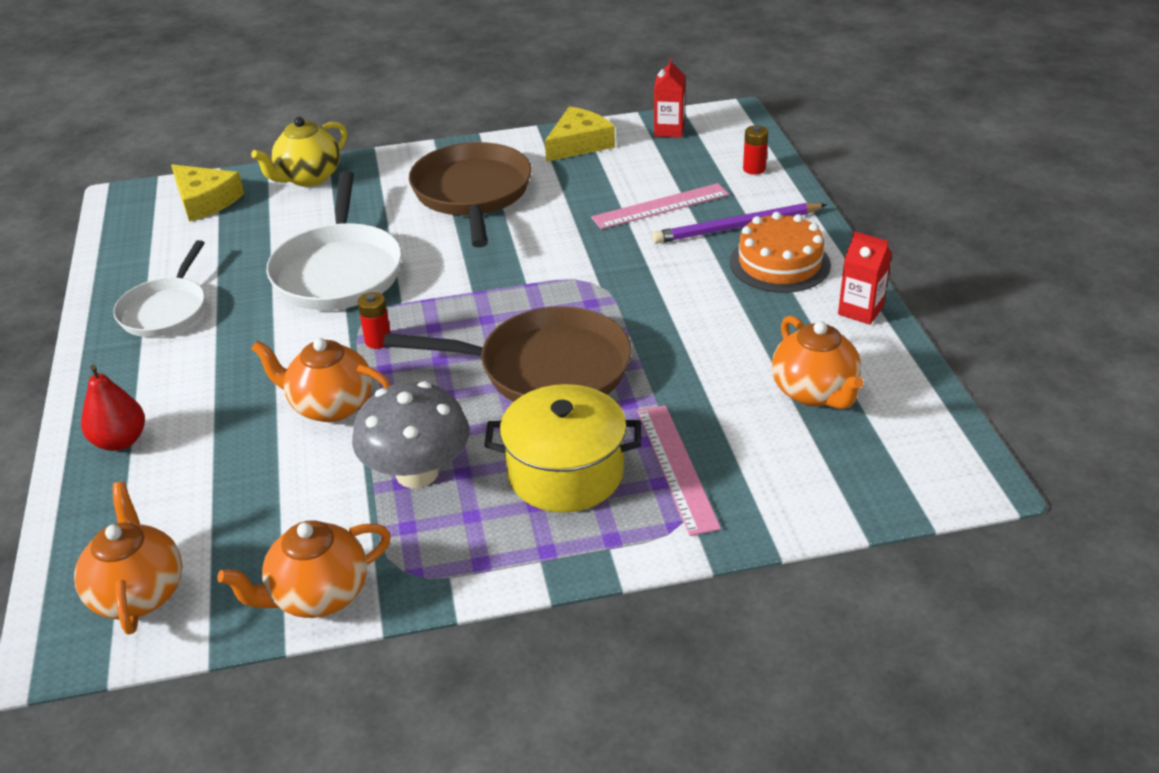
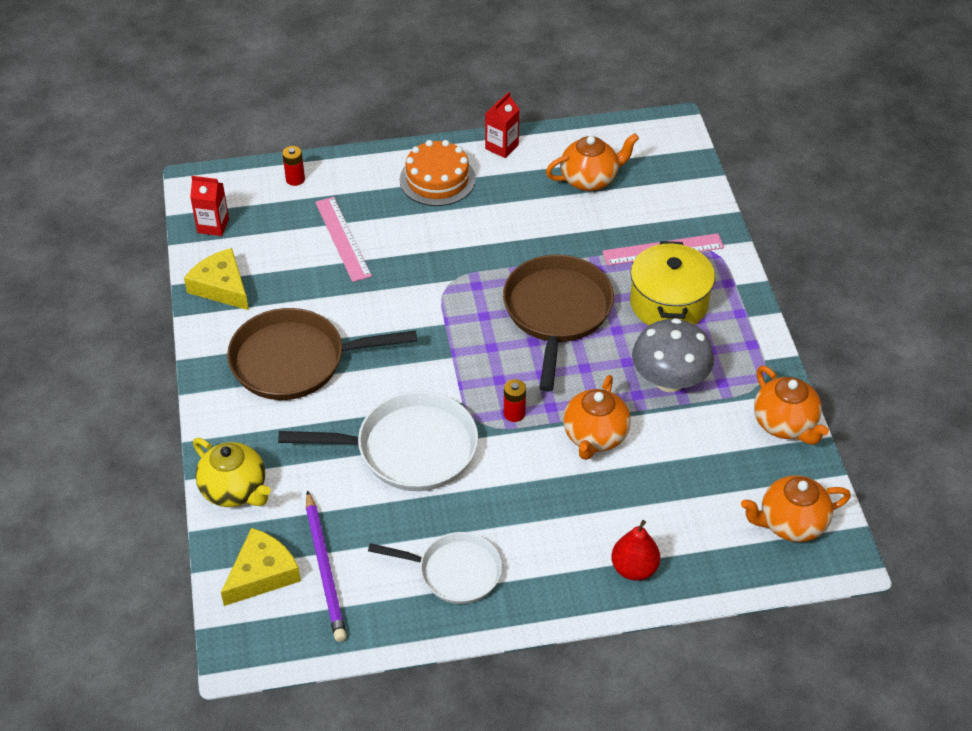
camera: 90 degrees left, 10 degrees up
purple pencil [652,203,827,244] -> purple pencil moved to [306,490,347,642]

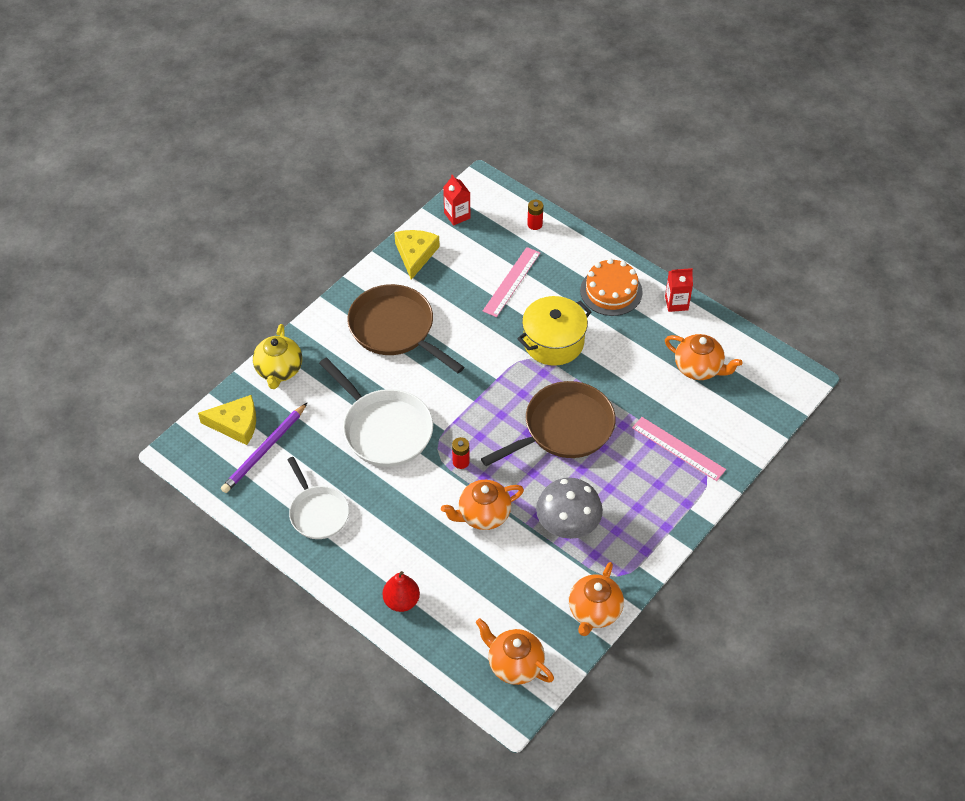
camera: 50 degrees right, 5 degrees up
yellow pot [630,241,715,325] -> yellow pot moved to [517,296,591,366]

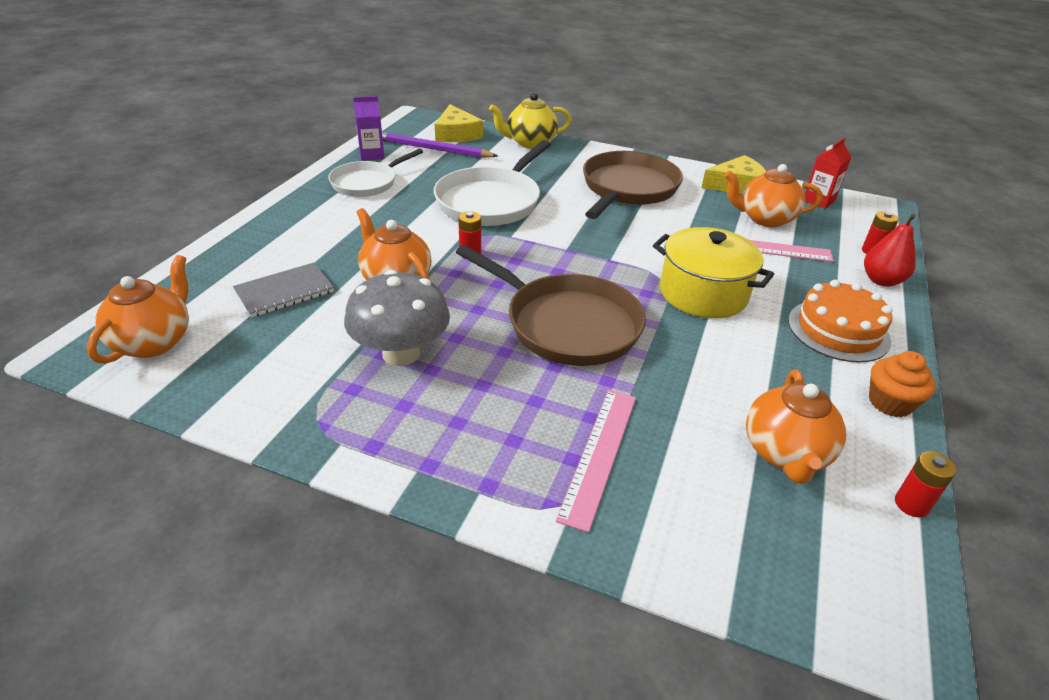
camera: 70 degrees right, 15 degrees down
red pear [383,571,420,612] -> red pear moved to [864,214,916,287]
orange teapot [569,562,624,636] -> orange teapot moved to [724,164,823,227]
red carton [665,268,693,312] -> orange cupcake [869,351,936,417]
none -> grey notebook [233,263,334,318]
none -> purple carton [353,96,384,161]
none -> red battery [895,451,956,517]

